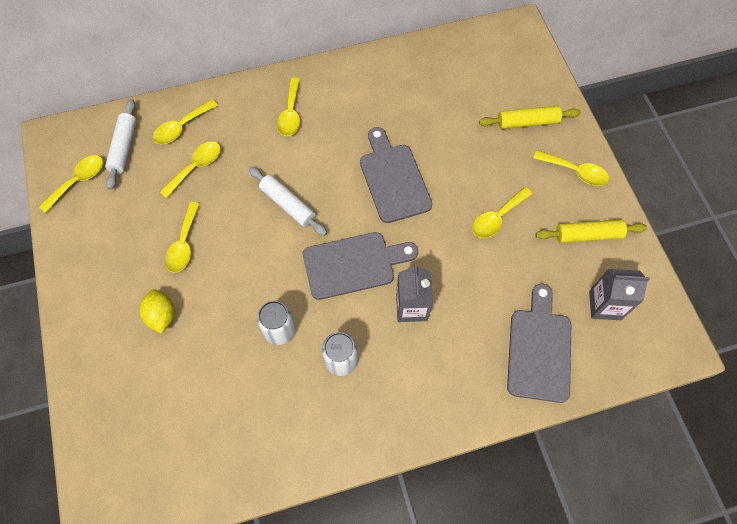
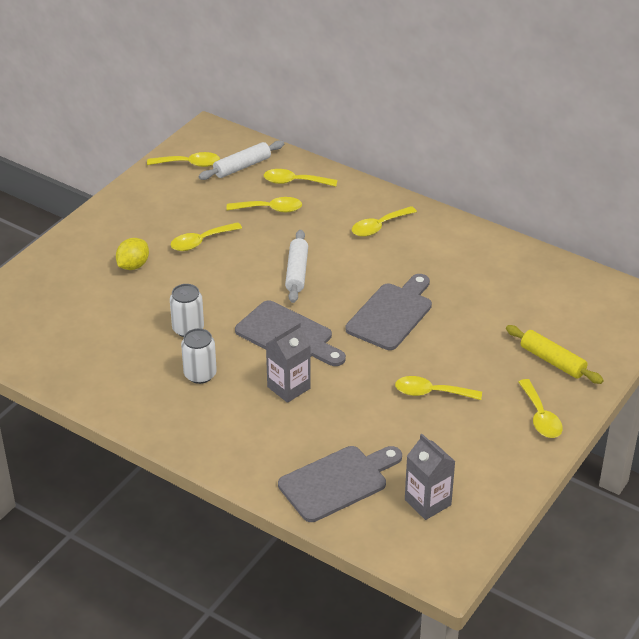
camera: 50 degrees right, 25 degrees down
yellow rolling pin [536,220,647,243] -> none

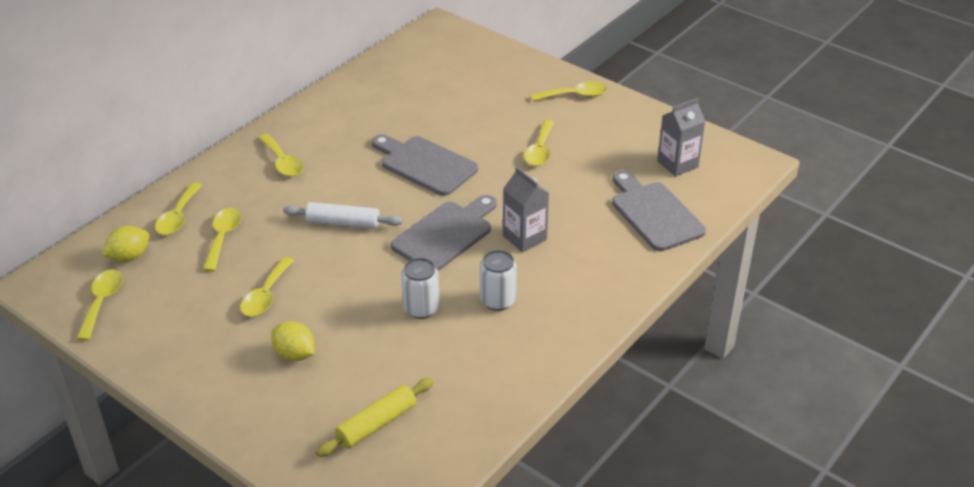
camera: 85 degrees left, 0 degrees up
yellow spoon [171,222,242,251] -> yellow spoon turned 45 degrees clockwise [240,257,294,317]
white rolling pin [199,140,284,180] -> yellow lemon [102,226,150,262]
yellow rolling pin [506,325,604,384] -> yellow rolling pin moved to [316,378,433,457]

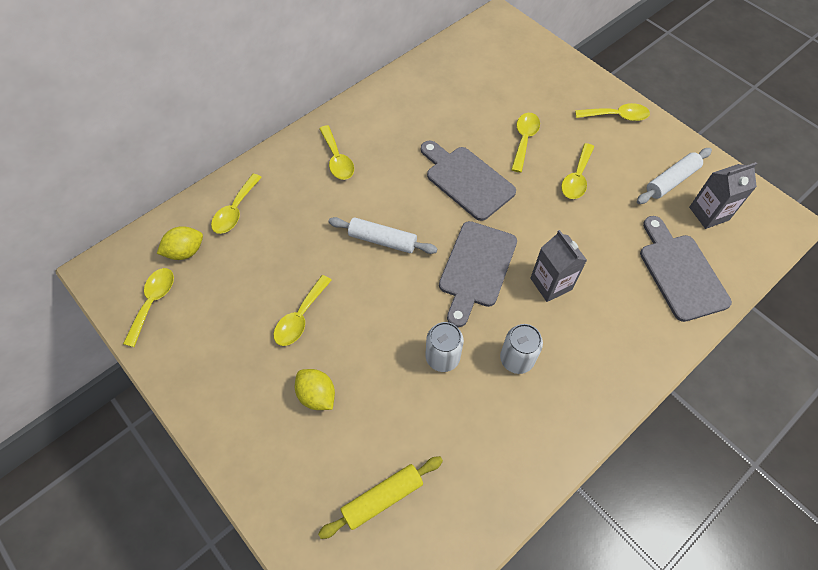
camera: 10 degrees right, 20 degrees up
yellow spoon [203,208,241,272] -> yellow spoon moved to [511,113,540,173]
grey cutting board [391,195,497,271] -> grey cutting board turned 150 degrees clockwise [439,221,517,327]
none -> white rolling pin [637,148,712,204]

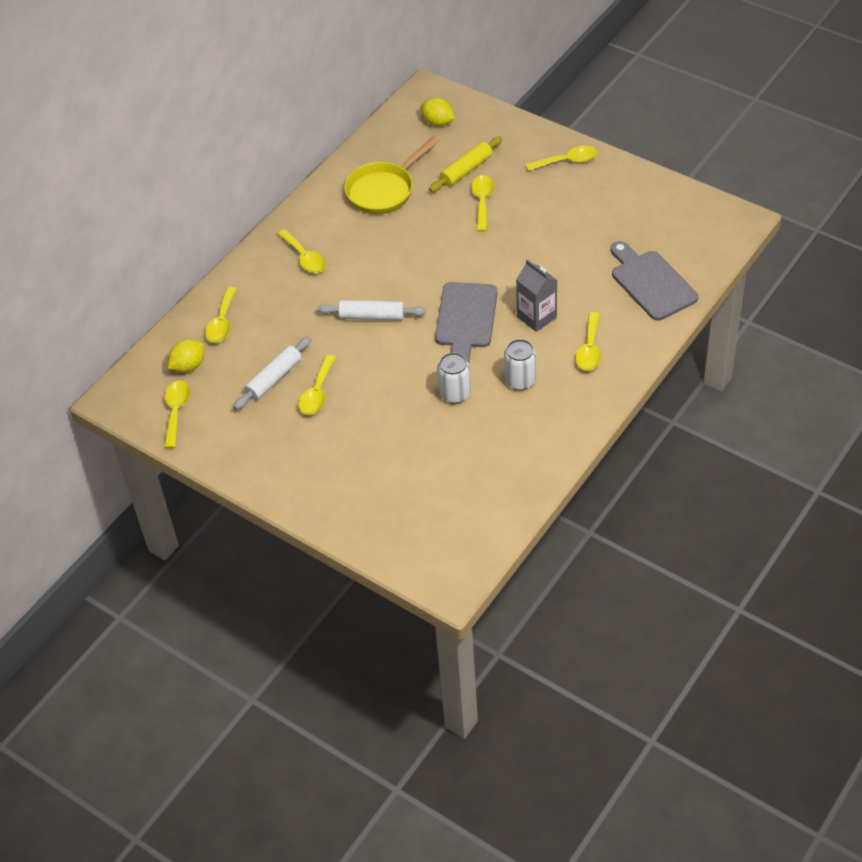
camera: 10 degrees left, 10 degrees down
yellow lemon [295,369,335,410] -> yellow lemon moved to [421,97,455,126]
yellow rolling pin [318,456,443,539] -> yellow rolling pin moved to [429,136,502,192]
grey cutting board [421,141,516,221] -> none
yellow spoon [561,143,594,199] -> yellow spoon moved to [575,312,601,371]
white rolling pin [637,148,712,204] -> white rolling pin moved to [234,337,311,410]
grey carton [689,162,757,229] -> none
none -> yellow pan [345,136,439,214]

